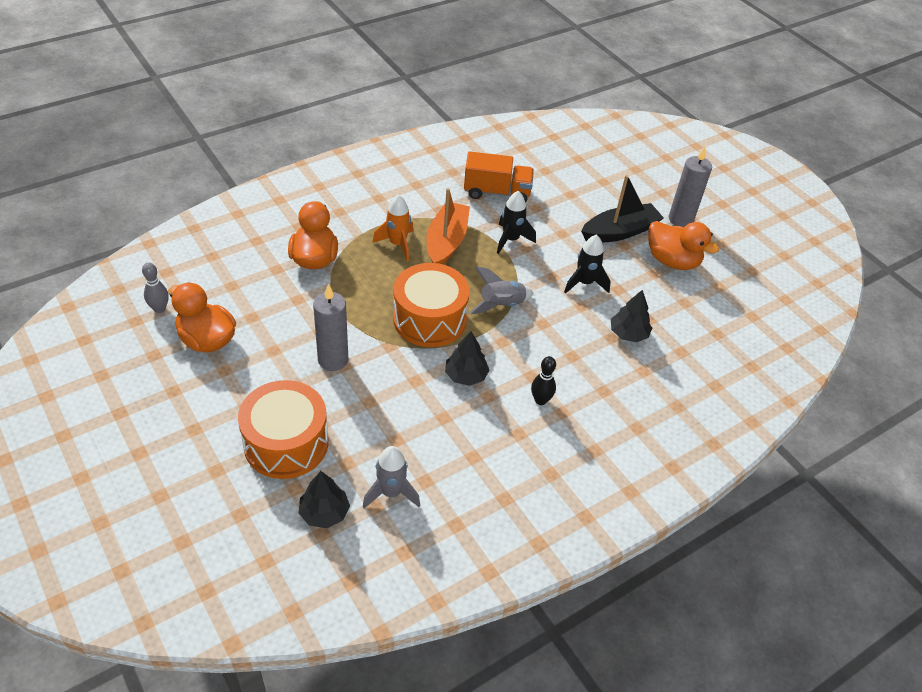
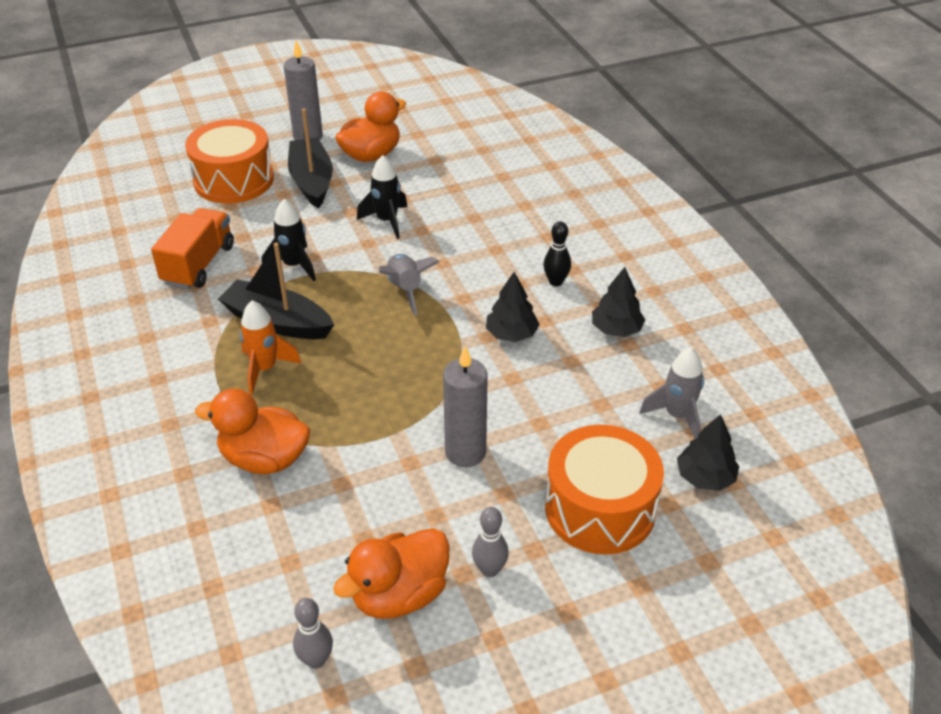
camera: 75 degrees left, 5 degrees down
orange drum [393,263,470,347] -> orange drum moved to [185,119,274,204]
orange boat [426,188,470,264] -> black boat [218,243,334,339]
black tree [611,289,652,342] -> black tree moved to [592,267,645,337]
none -> grey bowling pin [472,507,509,577]

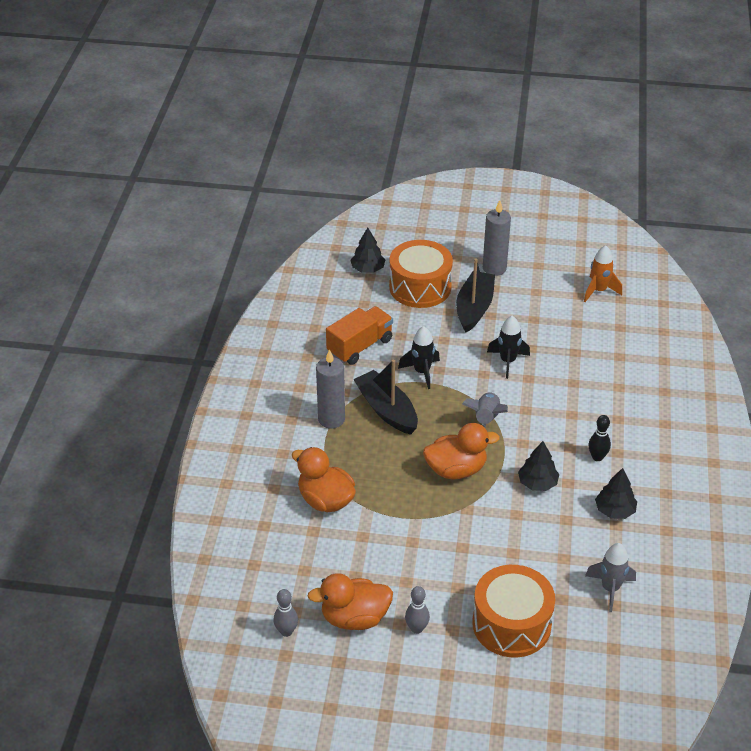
camera: 30 degrees right, 0 degrees up
orange rocket [240,300,301,394] -> orange rocket moved to [584,245,622,302]
orange duck [335,92,407,162] -> orange duck moved to [423,423,500,479]
grey candle [443,346,488,467] -> grey candle moved to [316,349,345,429]
black tree [677,414,739,491] -> black tree moved to [350,228,385,273]

